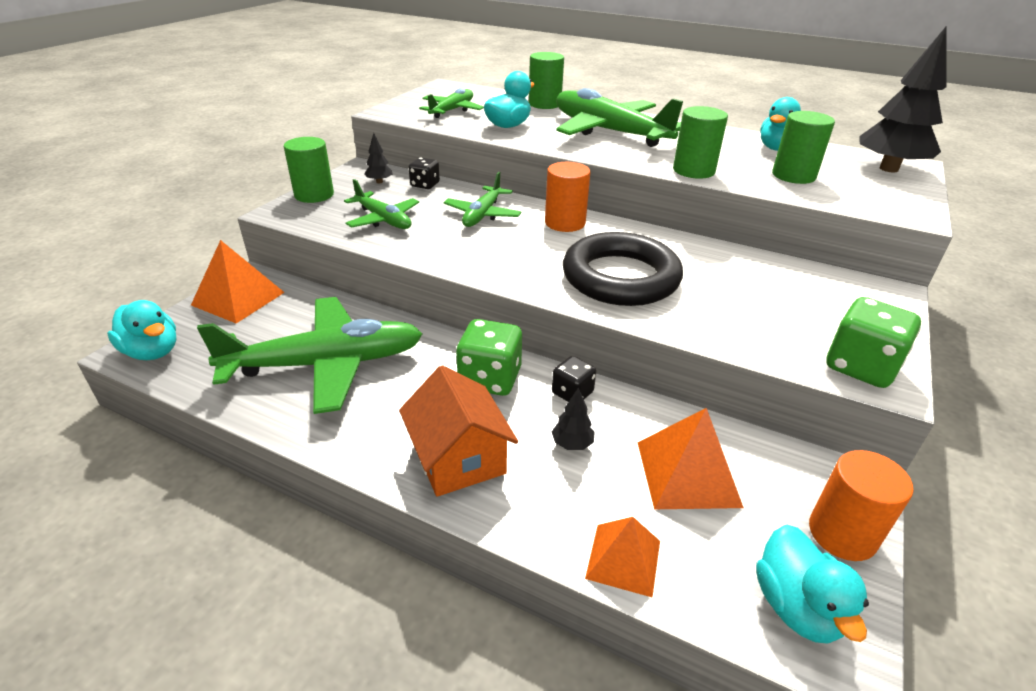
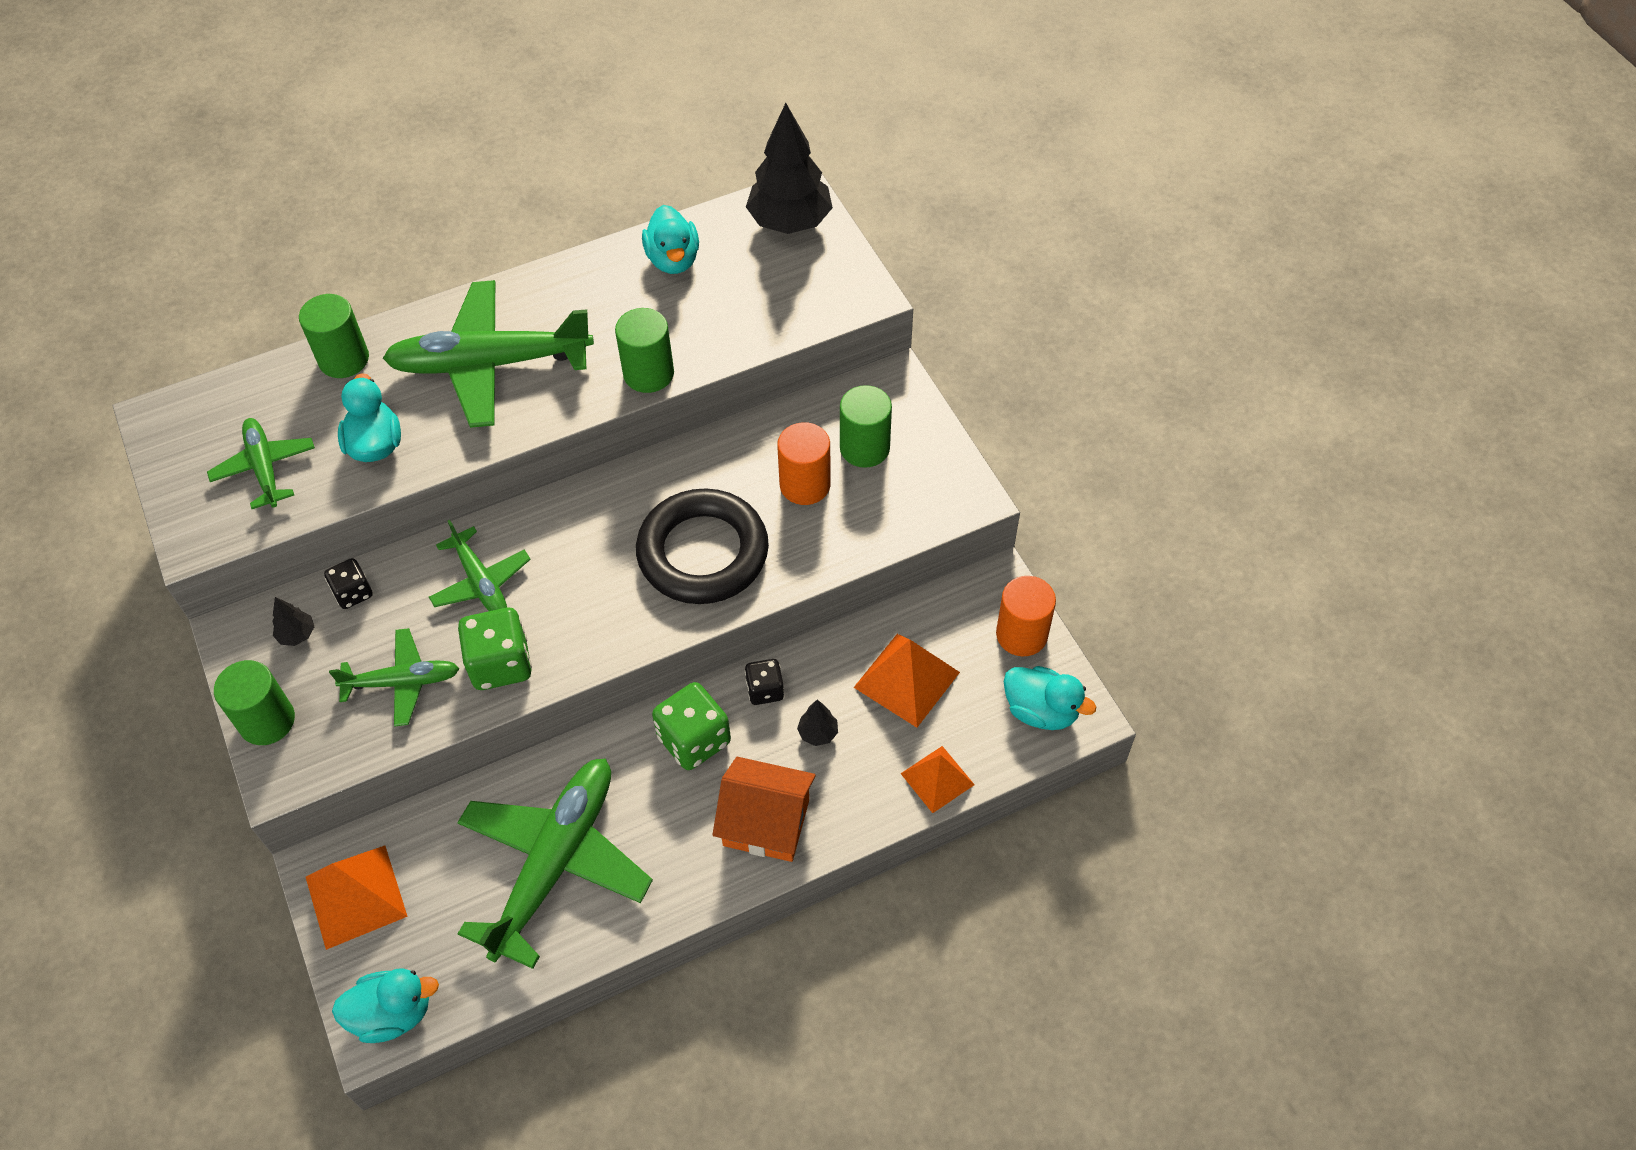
camera: 50 degrees left, 20 degrees up
orange cylinder [545,162,590,232] -> orange cylinder moved to [777,422,831,505]
green cylinder [772,111,835,184] -> green cylinder moved to [840,385,892,468]
green dice [826,297,921,388] -> green dice moved to [458,608,532,690]

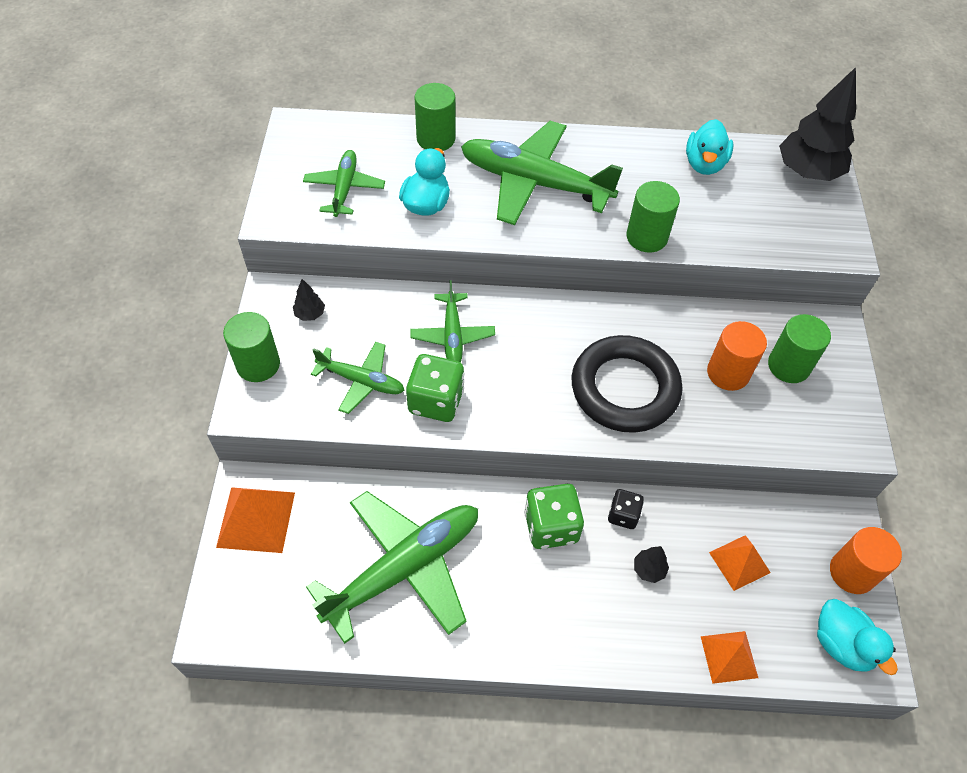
camera: 25 degrees right, 0 degrees up
black dice [324,558,373,609] -> none
turquoise duck [332,968,439,1043] -> none
orange house [712,757,816,862] -> none
orange pyramid [853,634,960,728] -> orange pyramid [709,535,771,591], size x0.67

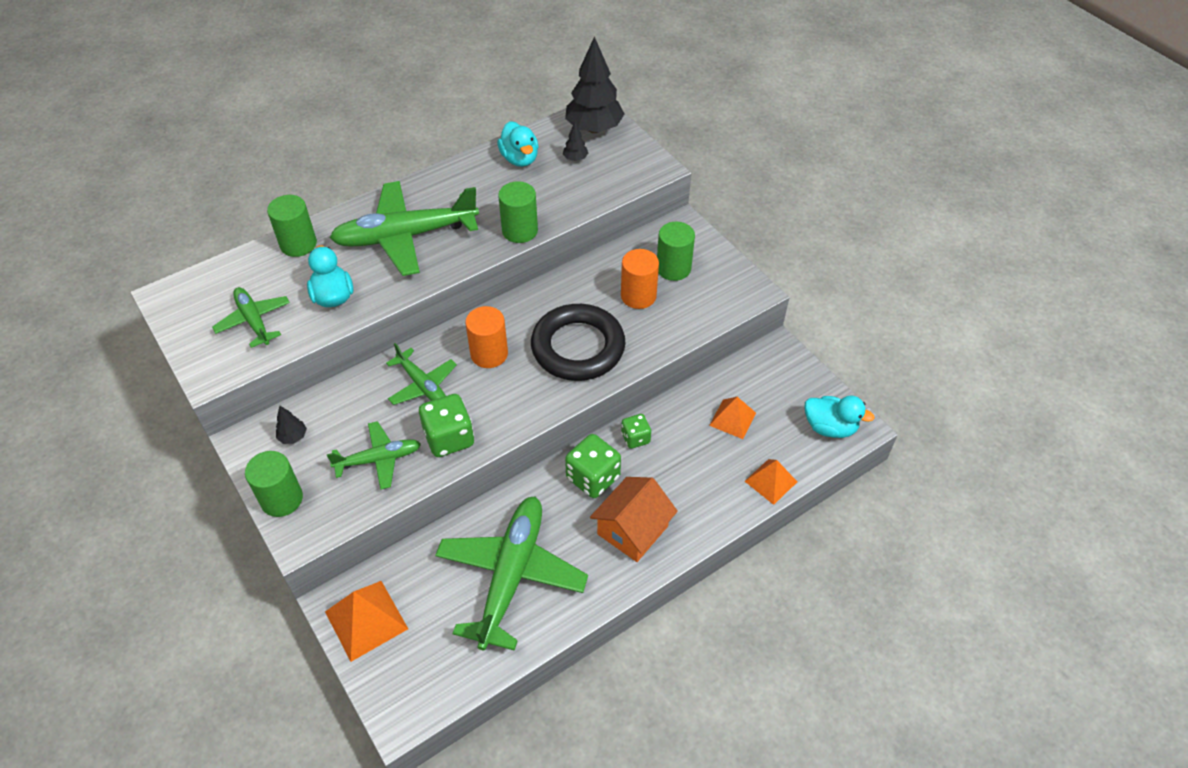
camera: 35 degrees left, 5 degrees down
black dice [608,489,644,529] -> green dice [621,414,651,449]
black tree [634,546,669,583] -> black tree moved to [563,123,589,161]
orange cylinder [830,527,902,594] -> orange cylinder moved to [465,306,508,368]
none -> orange house [590,477,678,562]

